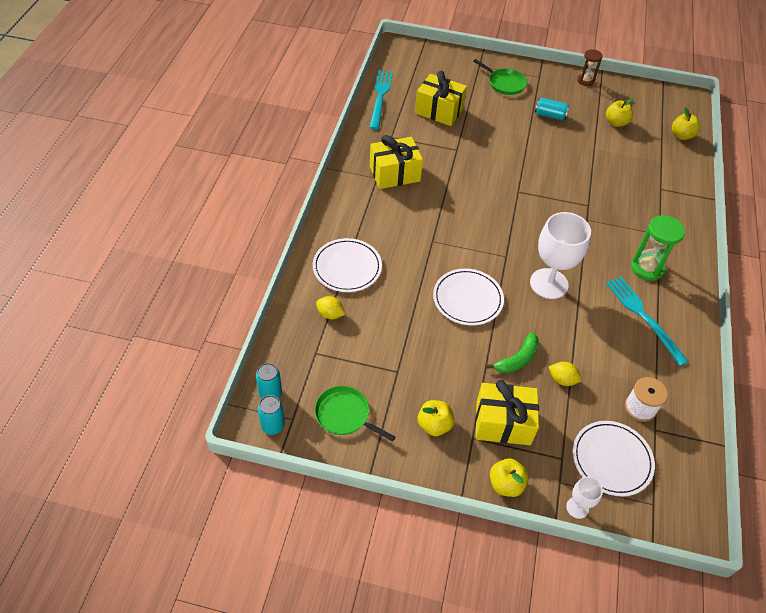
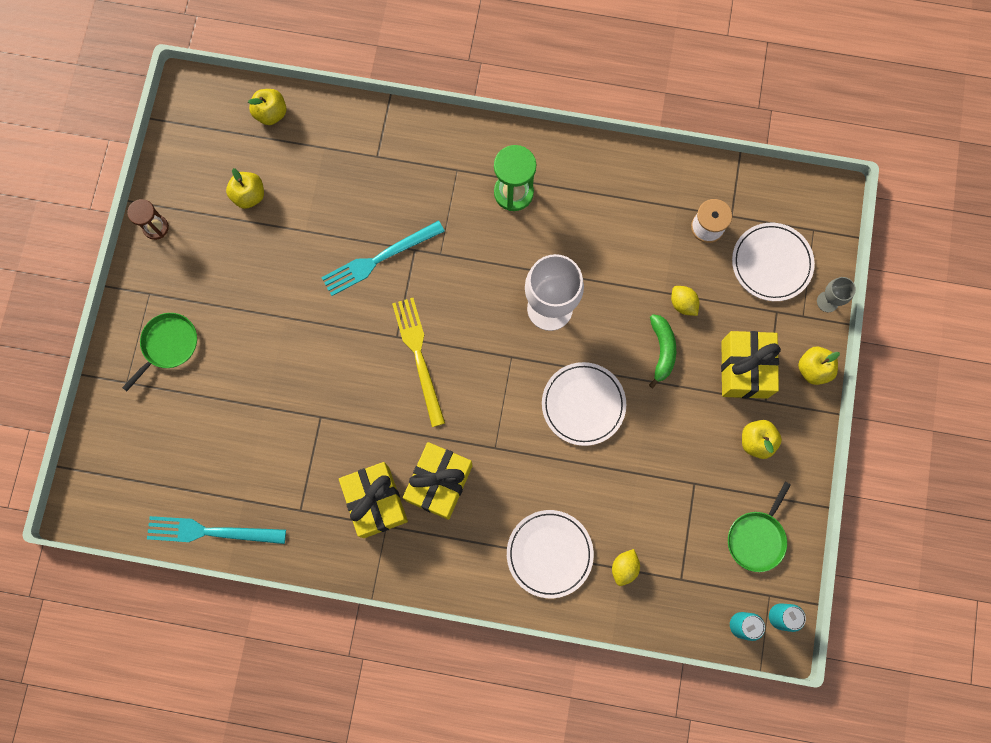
camera: 90 degrees left, 25 degrees up
yellow gift [415,71,467,126] -> yellow gift moved to [403,442,473,520]
green banana [486,332,539,373] -> green banana turned 45 degrees clockwise [649,314,676,388]
turquoise can [535,98,570,120] -> none
yellow lemon [549,362,581,386] -> yellow lemon turned 60 degrees counterclockwise [671,286,699,316]
white goblet [566,477,603,519] -> grey goblet [817,277,856,312]
turquoise fork [606,277,689,366] -> turquoise fork moved to [321,220,445,296]
none -> yellow fork [392,298,445,427]

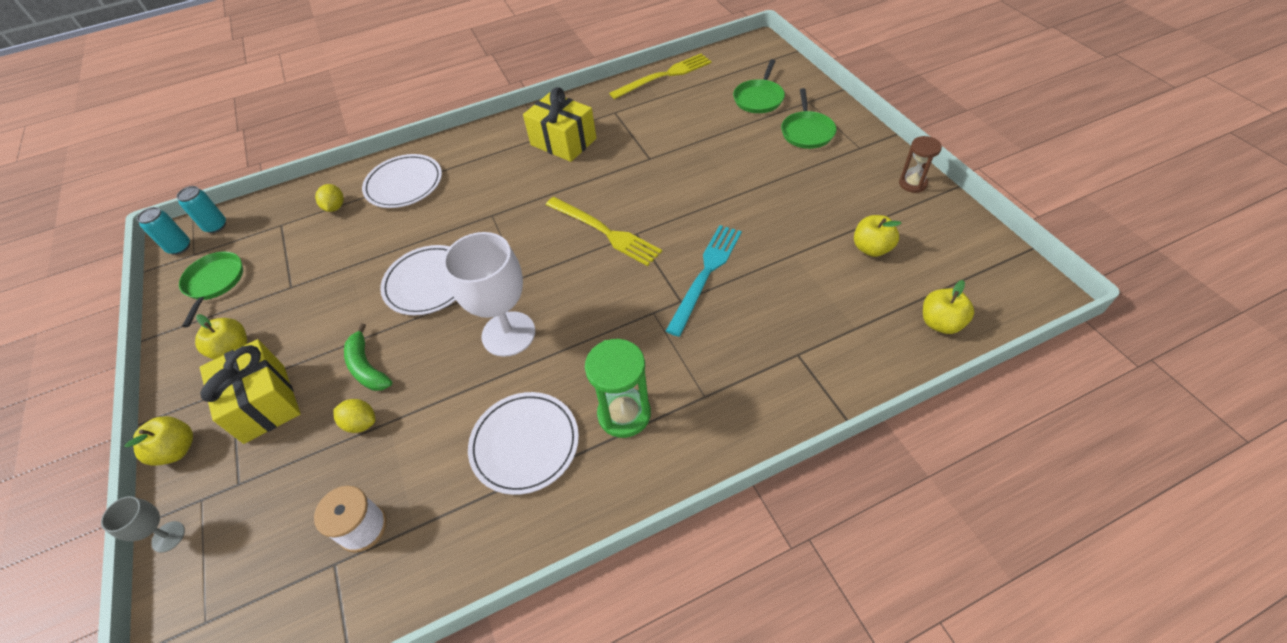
camera: 150 degrees right, 25 degrees down
turquoise fork [147,516,286,544] -> yellow fork [609,54,712,99]
yellow gift [403,442,473,520] -> none
white plate [732,223,815,301] -> white plate moved to [468,392,579,495]
none -> green pan [733,59,785,113]

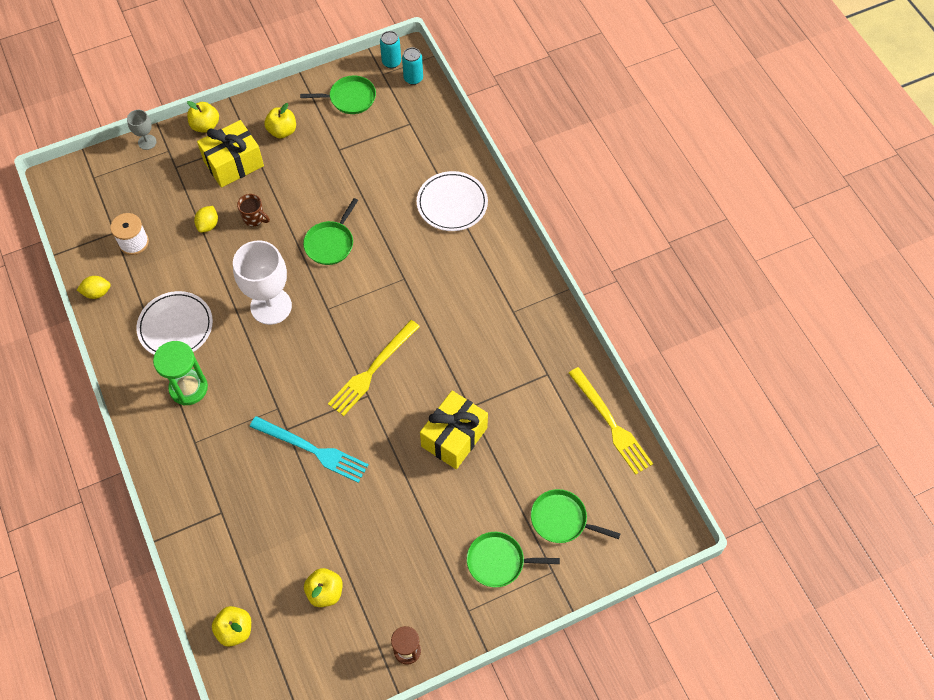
camera: 85 degrees right, 10 degrees up
yellow lemon [315,184,344,212] -> yellow lemon moved to [77,276,111,299]
green banana [344,323,392,391] -> brown mug [237,194,270,227]
white plate [380,245,456,315] -> green pan [303,198,358,265]
yellow gift [523,87,596,162] -> yellow gift moved to [420,391,488,469]

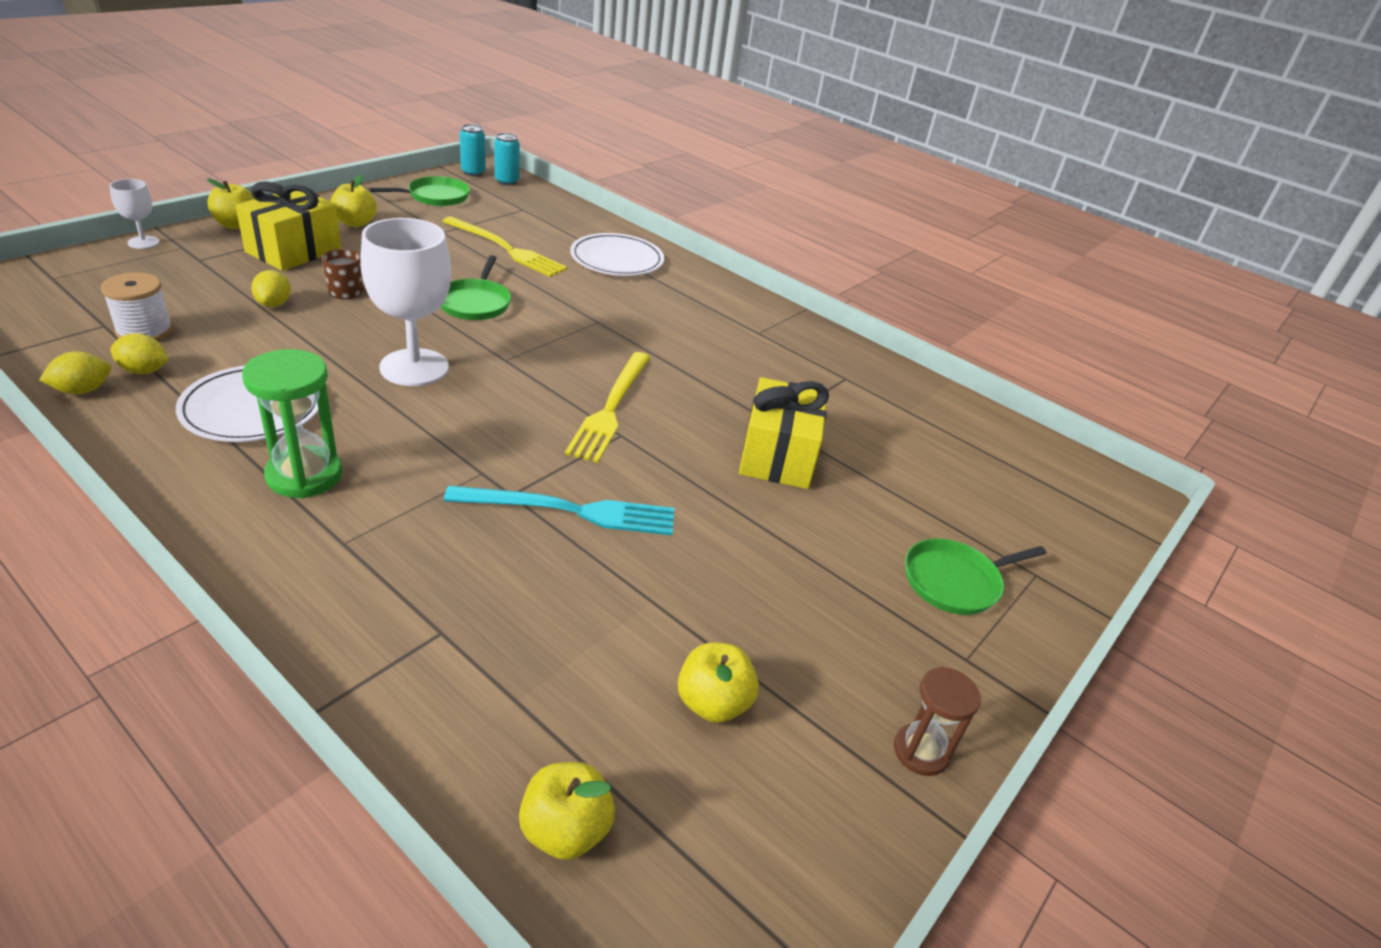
camera: 30 degrees left, 25 degrees down
grey goblet [127,110,156,150] -> white goblet [109,179,160,249]
green pan [531,489,620,543] -> none
yellow fork [569,367,653,475] -> yellow fork moved to [442,217,567,277]
none -> yellow lemon [110,333,168,374]

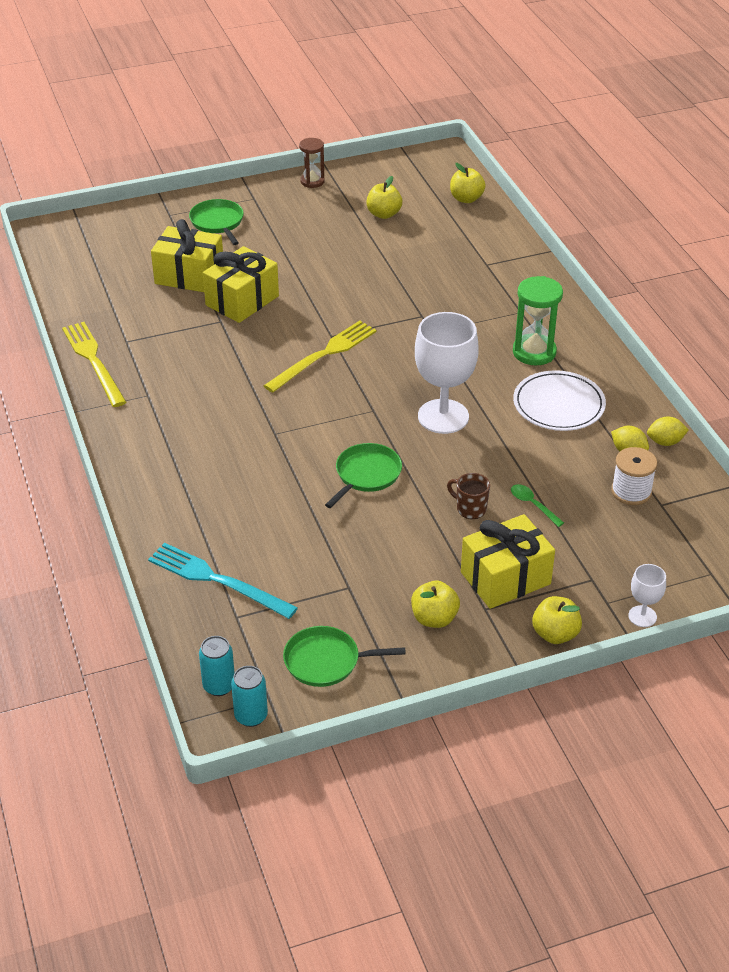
camera: 145 degrees left, 5 degrees up
yellow lemon [251,270,291,307] -> green spoon [511,484,564,527]
yellow fork [442,217,567,277] -> yellow fork moved to [62,322,126,407]
turquoise fork [444,486,674,535] -> turquoise fork moved to [148,543,298,619]
white plate [570,233,664,276] -> none
green pan [905,538,1047,615] -> green pan turned 120 degrees counterclockwise [189,199,244,245]
none -> yellow gift [151,219,223,292]

